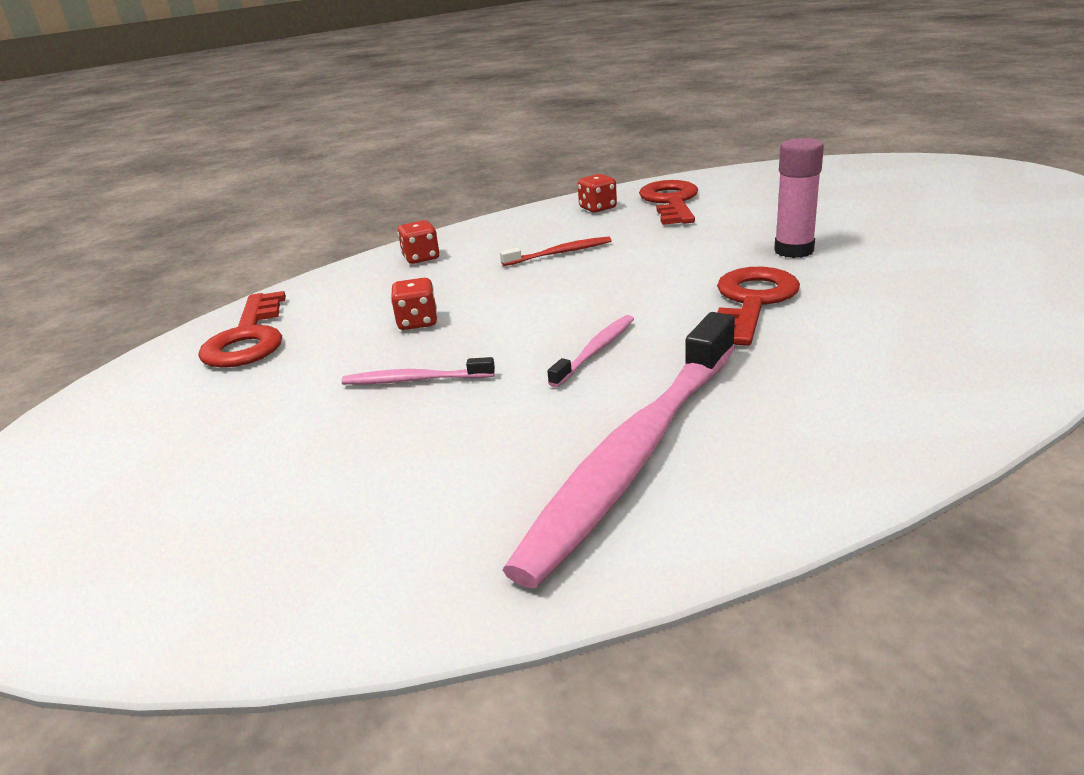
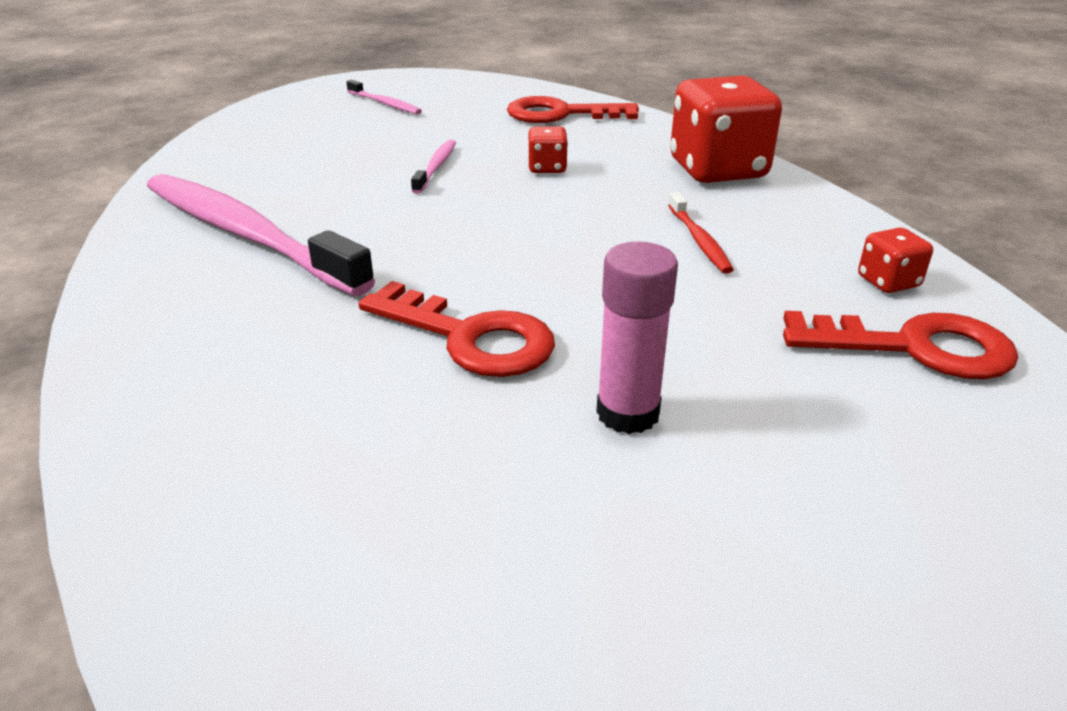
camera: 95 degrees right, 5 degrees up
red dice [398,220,439,264] -> red dice [670,76,782,183], size x2.18
pink toothbrush [547,315,634,388] -> pink toothbrush moved to [346,80,422,115]

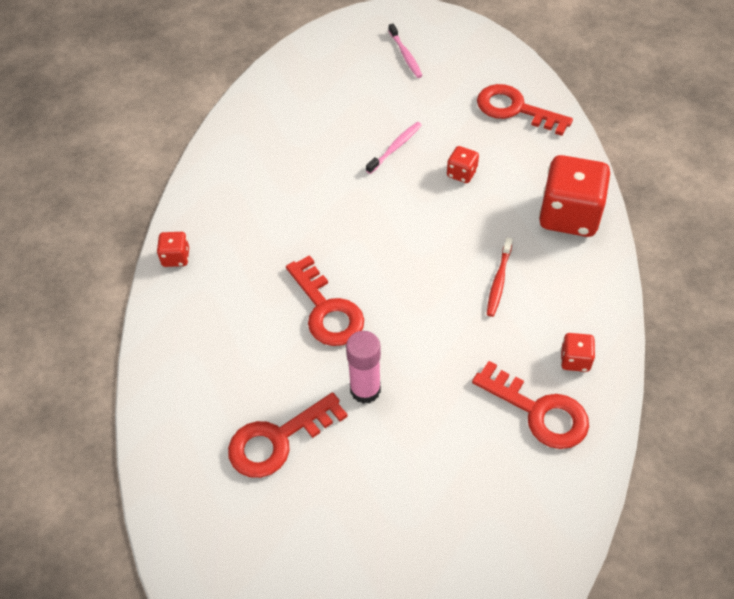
camera: 30 degrees right, 20 degrees up
pink toothbrush [147,174,375,296] -> none
none -> red dice [157,232,189,267]
none -> red key [228,392,348,478]

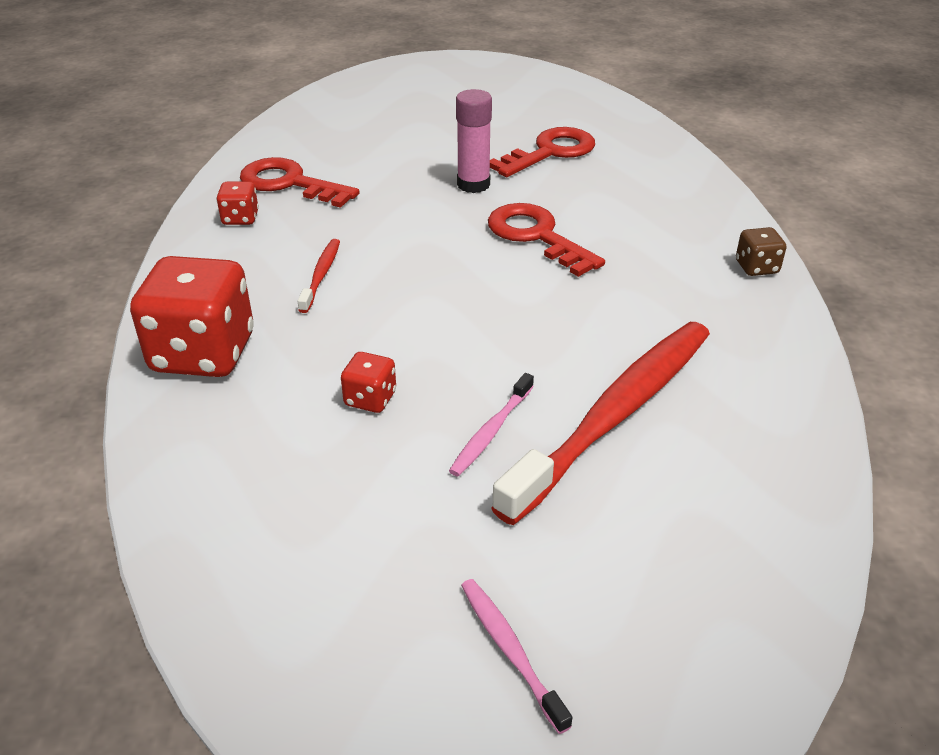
camera: 170 degrees right, 15 degrees down
red dice [157,232,189,267] -> brown dice [736,227,786,276]
red key [477,84,573,136] -> none
none -> red toothbrush [491,322,710,525]

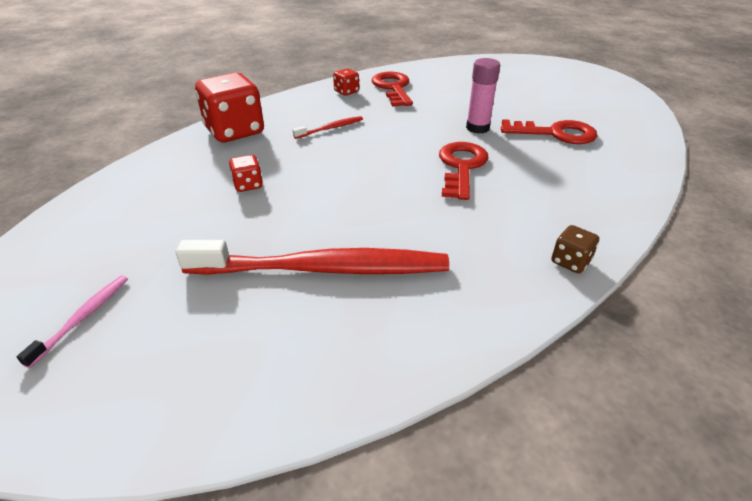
camera: 50 degrees right, 0 degrees up
pink toothbrush [449,373,534,477] -> none

